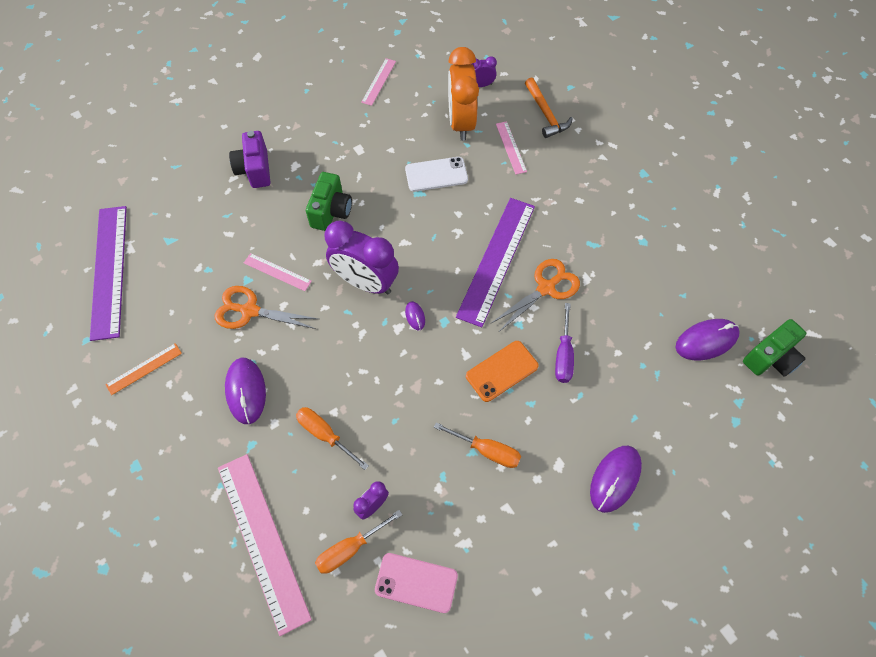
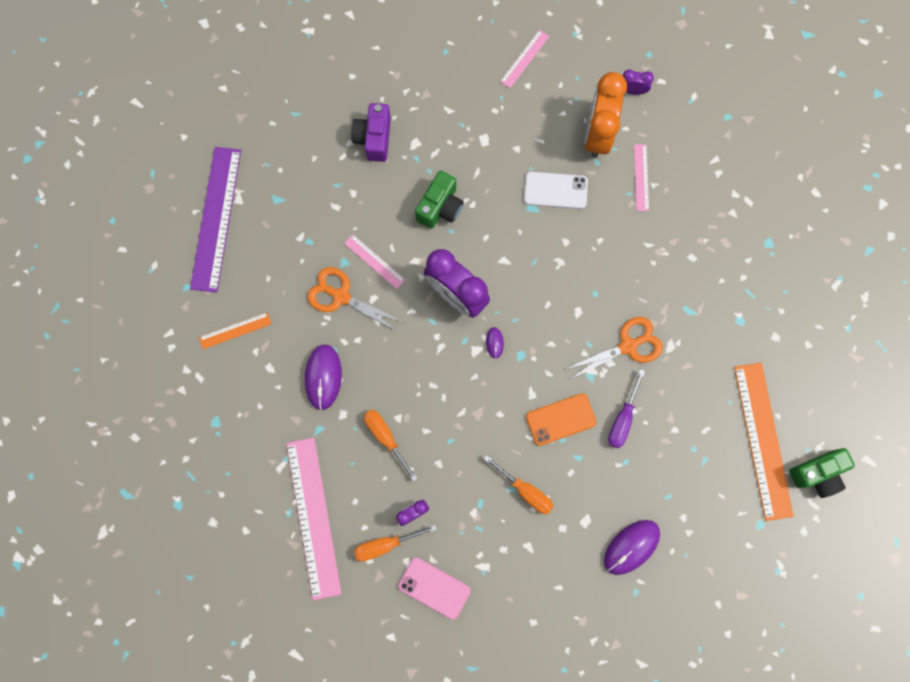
camera: 15 degrees right, 15 degrees up
purple ruler [456,198,535,327] -> none
orange hammer [525,77,573,138] -> none
purple mouse [676,319,740,360] -> orange ruler [734,363,794,521]

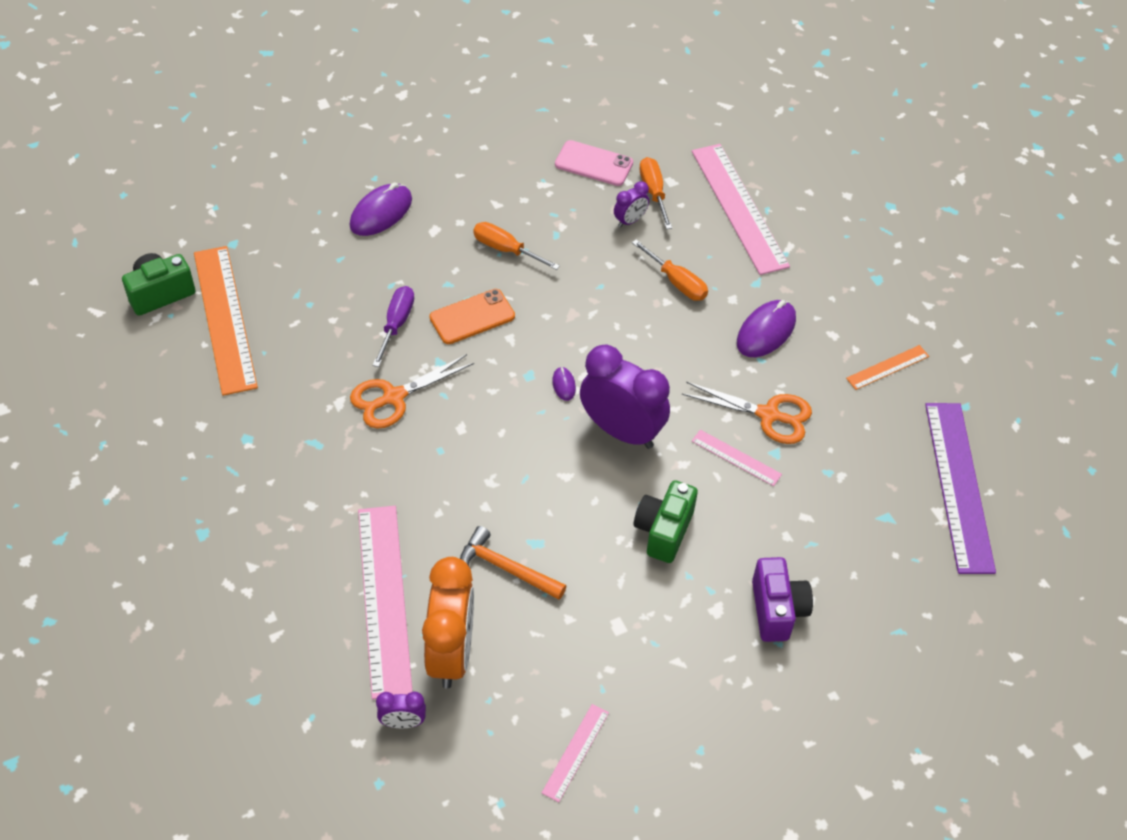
camera: 170 degrees right, 25 degrees down
purple mouse [305,344,342,410] -> purple mouse turned 45 degrees clockwise [737,300,796,357]
orange screwdriver [354,525,437,561] -> orange screwdriver turned 75 degrees counterclockwise [640,157,672,229]
white phone [524,172,588,209] -> orange hammer [460,526,566,600]
pink ruler [634,144,649,211] -> pink ruler [358,506,413,700], size x2.11

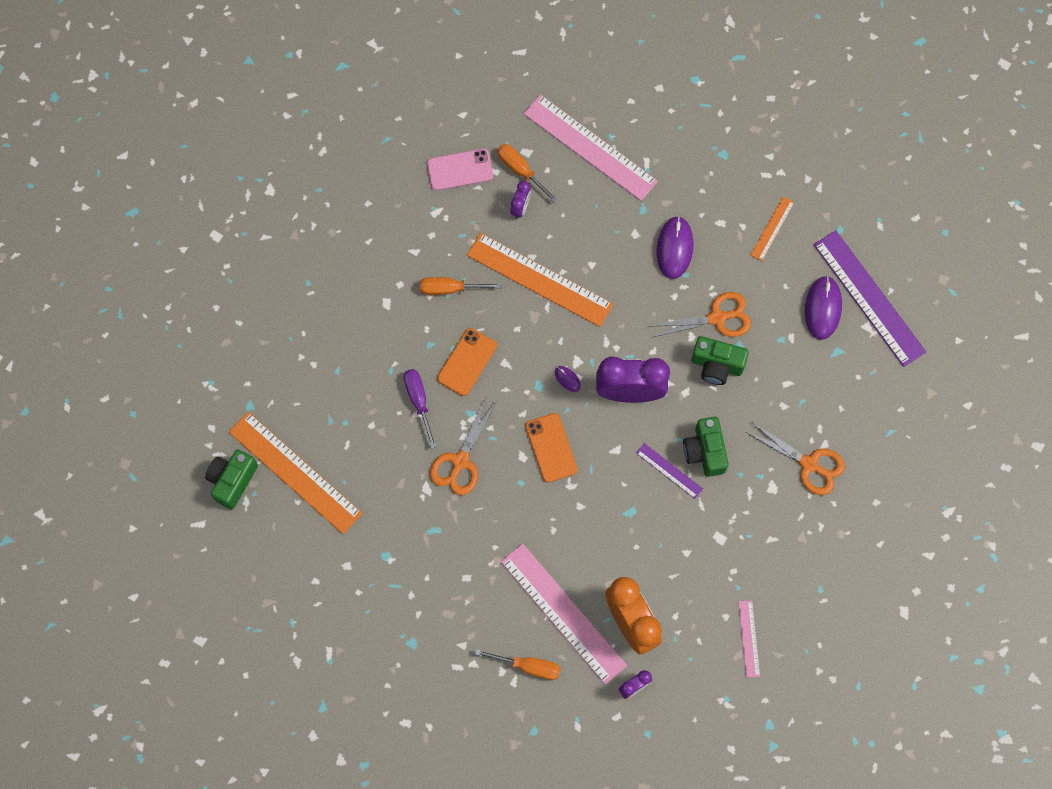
camera: 30 degrees left, 20 degrees up
purple mouse [350,182,412,236] -> purple mouse moved to [805,276,842,340]
orange hammer [460,526,566,600] -> none
orange screwdriver [632,239,708,301] -> orange screwdriver moved to [475,649,561,680]
pink ruler [692,430,782,486] -> green camera [691,336,749,385]
purple camera [752,557,813,642] -> orange scissors [746,422,845,495]
none -> orange ruler [467,233,613,327]
none -> orange phone [525,413,578,483]
none -> purple ruler [636,443,703,499]

